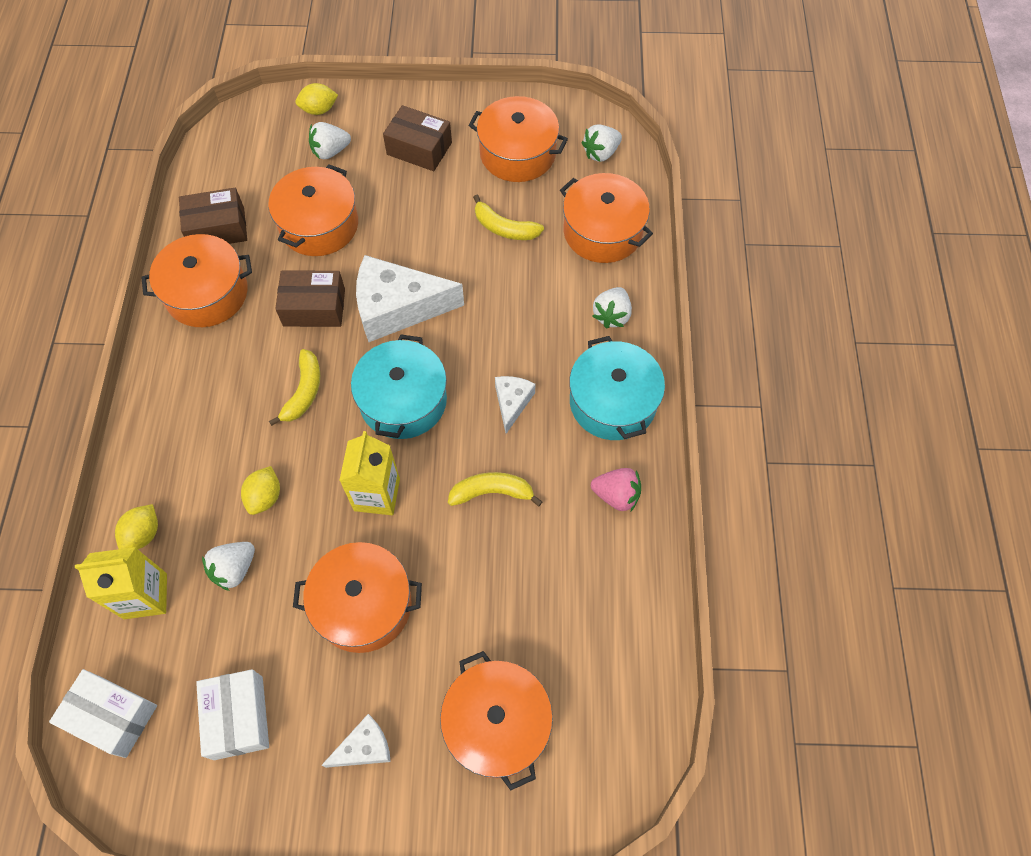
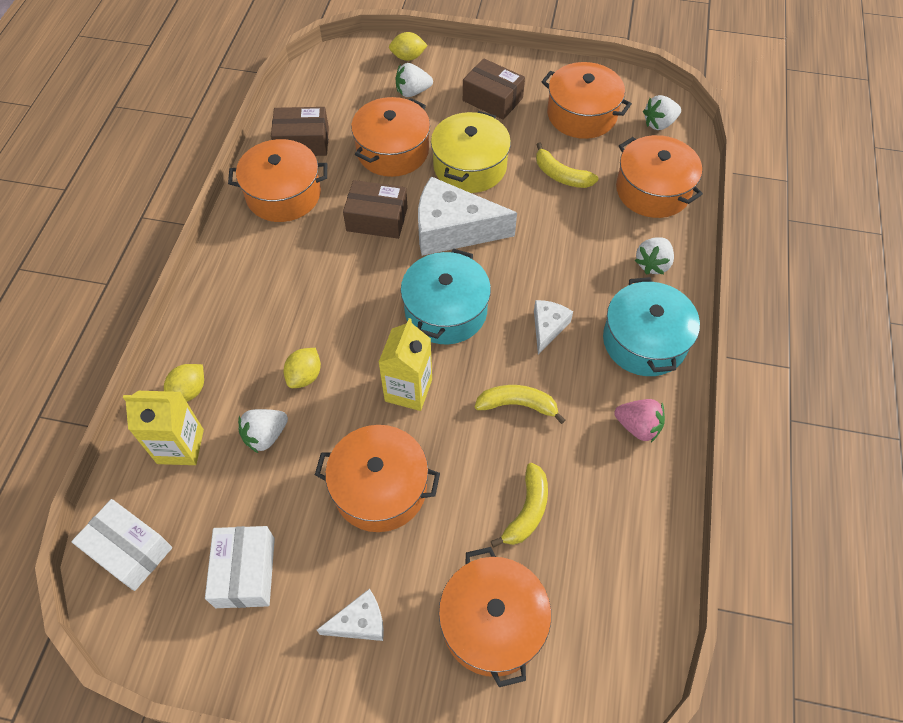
camera: 10 degrees right, 5 degrees down
yellow banana [269,349,320,426] -> yellow banana moved to [491,463,548,548]
none -> yellow pot [431,111,511,193]

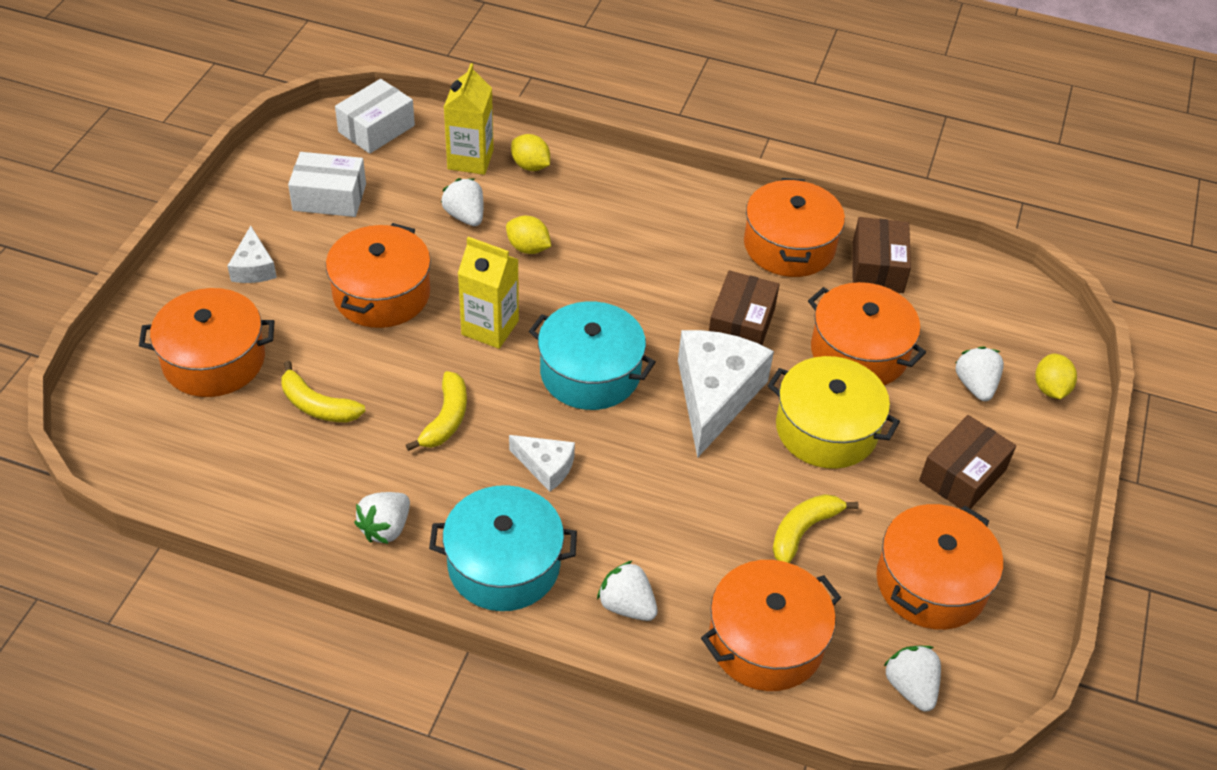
camera: 95 degrees right, 10 degrees down
pink strawberry [614,399,665,442] -> white strawberry [354,492,410,544]

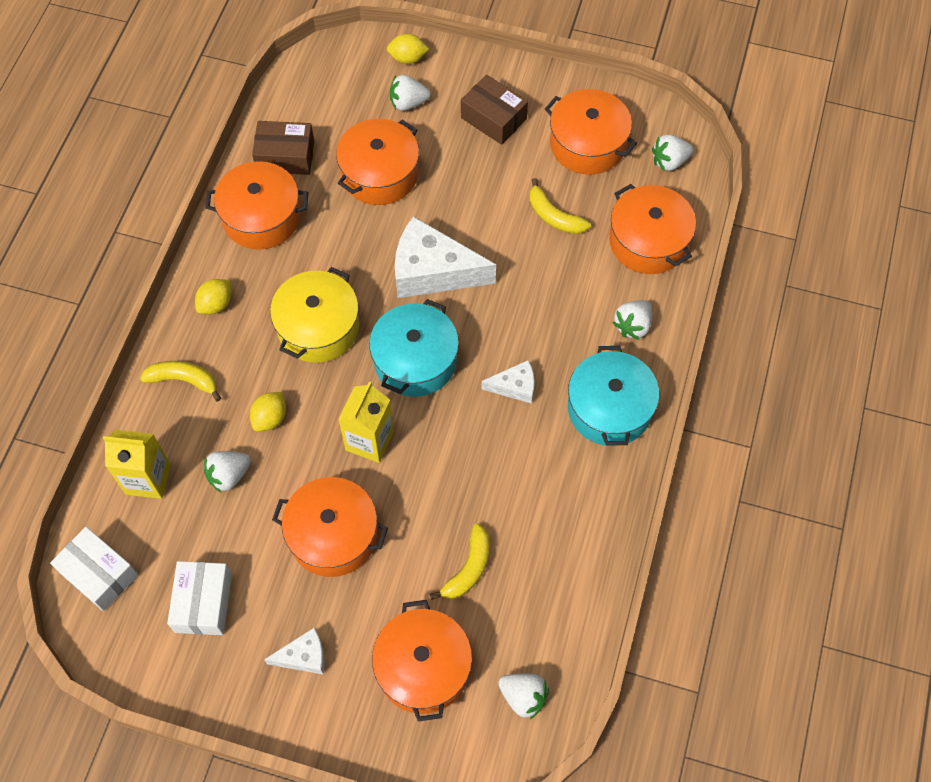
camera: 90 degrees left, 15 degrees up
white strawberry [354,492,410,544] -> white strawberry moved to [498,673,549,720]
yellow banana [406,371,467,451] -> yellow banana moved to [140,361,221,402]
white cheese [509,435,575,492] -> white cheese turned 60 degrees clockwise [482,360,534,403]
yellow lemon [511,134,550,171] -> yellow lemon moved to [195,279,231,314]
brown box [709,271,779,345] -> none
yellow pot [767,356,900,469] -> yellow pot moved to [270,267,359,363]

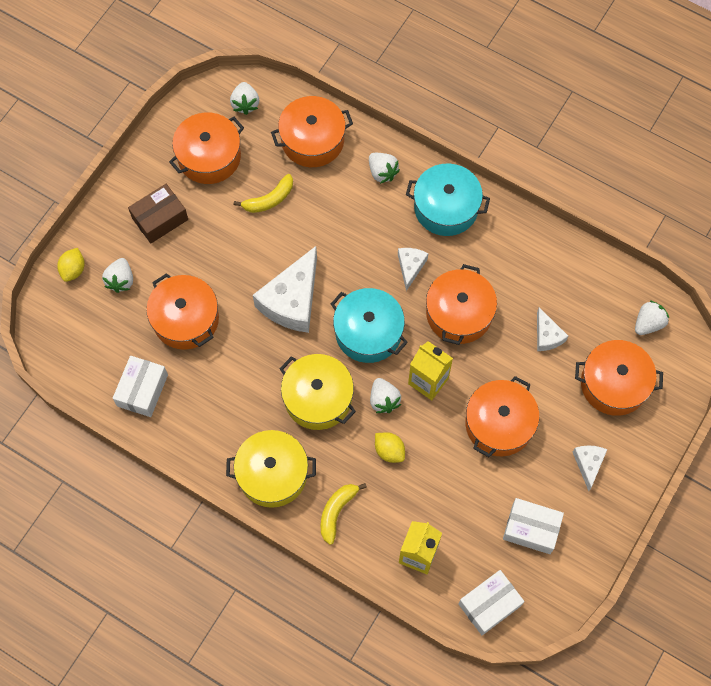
camera: 75 degrees left, 5 degrees up
yellow lemon [195,279,231,314] -> yellow pot [226,430,316,508]
white strawberry [204,451,251,493] -> white strawberry moved to [370,378,401,413]
orange pot [206,161,308,250] -> orange pot moved to [426,264,497,345]
brown box [252,121,314,175] -> white box [113,356,168,417]
yellow banana [430,523,490,600] -> white cheese [537,307,568,351]

